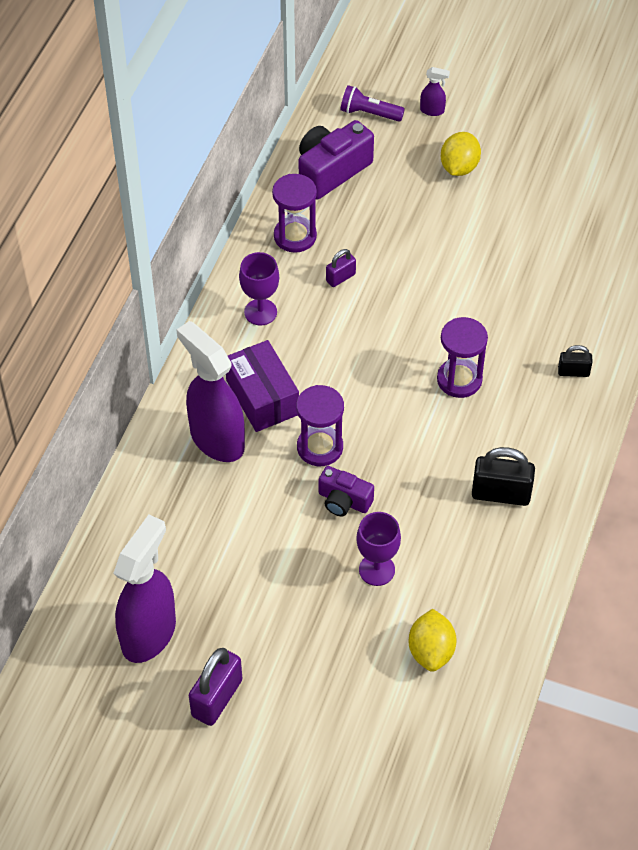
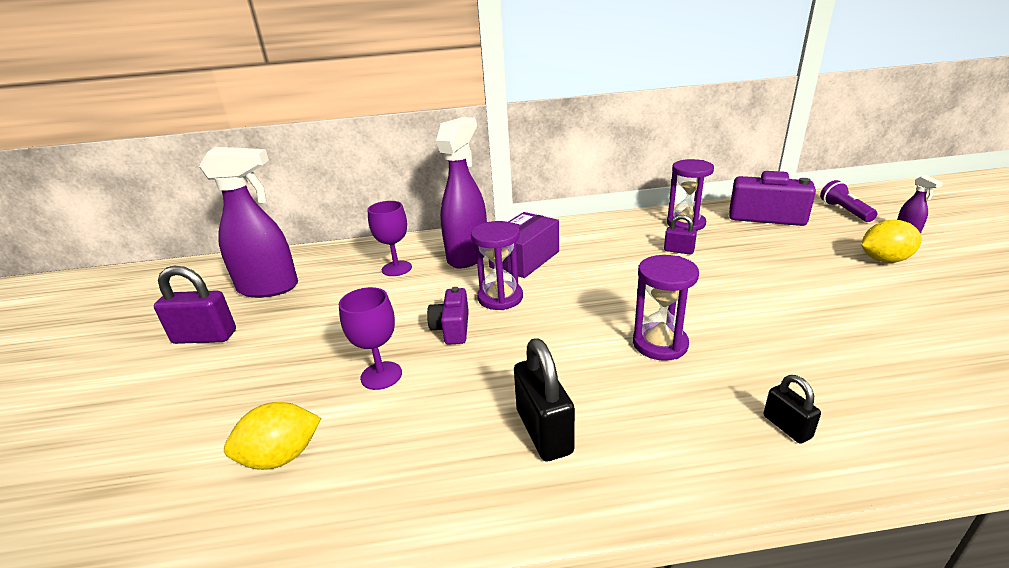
camera: 65 degrees right, 25 degrees down
purple goblet [239,252,279,326] -> purple goblet moved to [368,201,412,276]

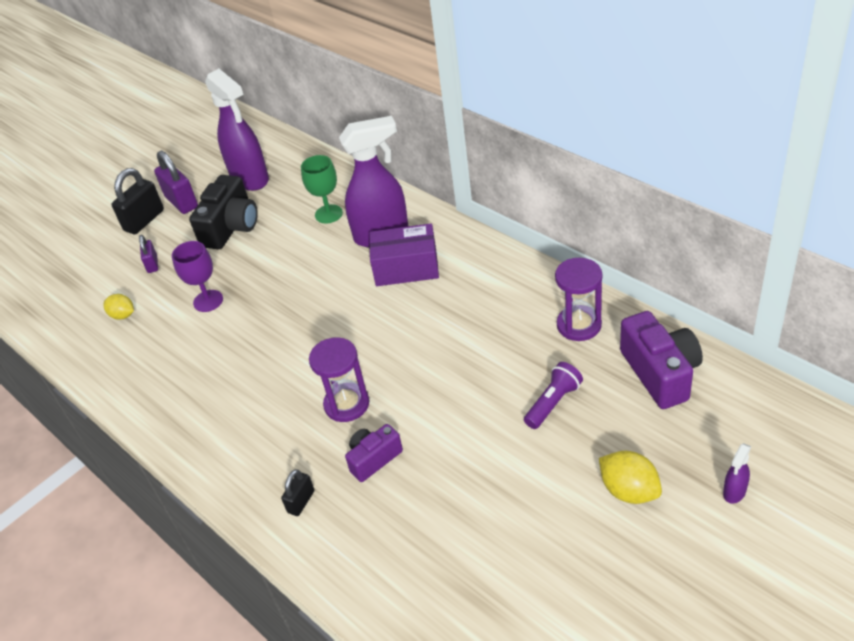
camera: 55 degrees right, 15 degrees up
yellow lemon [224,402,321,470] -> yellow lemon [103,294,134,320], size x0.66
purple goblet [368,201,412,276] -> green goblet [301,155,343,224]
purple camera [427,287,469,345] -> purple camera moved to [345,424,403,482]
purple hourglass [471,221,523,310] -> none
black padlock [514,338,575,462] -> black padlock moved to [111,168,164,234]
purple padlock [664,215,697,255] -> purple padlock moved to [139,235,158,273]
purple flashlight [820,180,877,222] -> purple flashlight moved to [524,362,583,429]
none -> black camera [189,175,258,249]

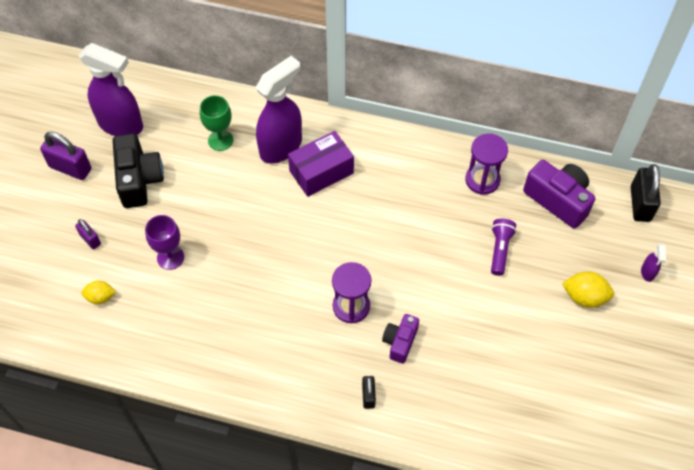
camera: 35 degrees left, 15 degrees up
black padlock [111,168,164,234] -> black padlock moved to [631,164,661,222]

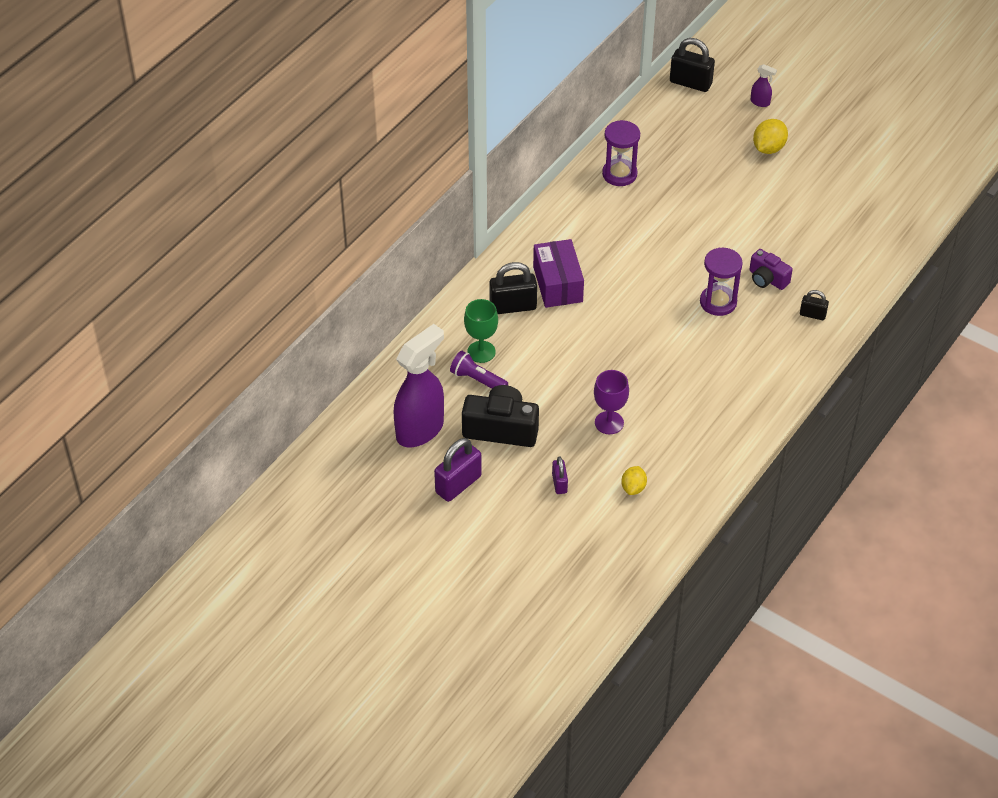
camera: 70 degrees left, 10 degrees down
purple padlock [75,219,101,249] -> purple padlock turned 75 degrees counterclockwise [552,457,568,494]
purple spray bottle [256,56,302,163] -> black padlock [489,262,537,314]
purple flashlight [491,219,516,276] -> purple flashlight moved to [450,351,508,389]
purple camera [523,160,595,229] -> none

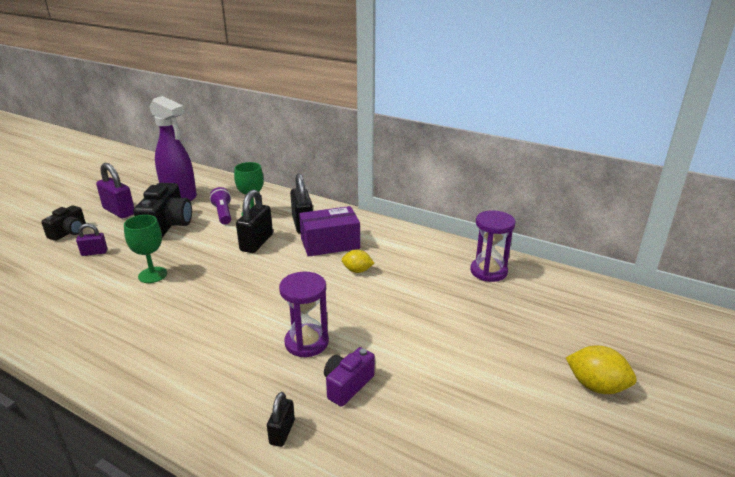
camera: 85 degrees right, 20 degrees down
purple flashlight [450,351,508,389] -> purple flashlight turned 45 degrees counterclockwise [210,187,231,225]
purple goblet [594,370,629,434] -> green goblet [124,215,167,283]
yellow lemon [621,466,647,495] -> yellow lemon moved to [342,250,374,273]
black padlock [670,38,715,92] -> black padlock moved to [236,190,273,253]
purple spray bottle [751,64,777,107] -> none
none -> black camera [41,205,86,241]

